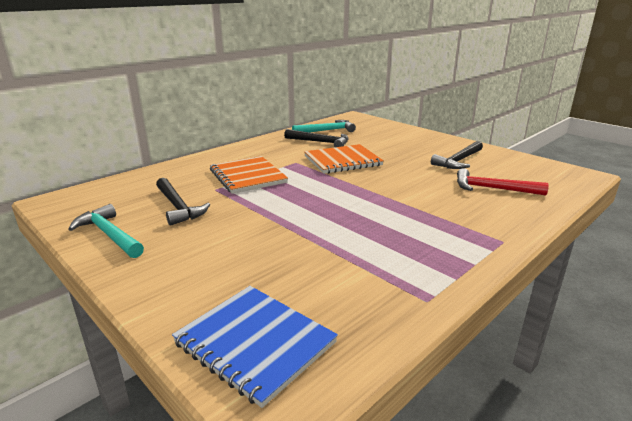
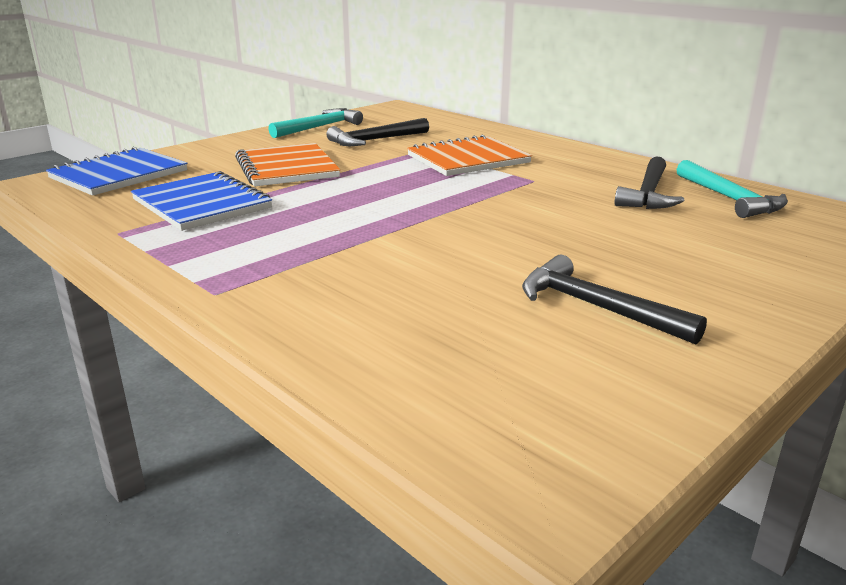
camera: 90 degrees right, 0 degrees up
orange notebook [304,144,384,174] -> orange notebook moved to [235,143,340,187]
red hammer [457,168,549,196] -> none
none -> blue notebook [131,171,272,231]

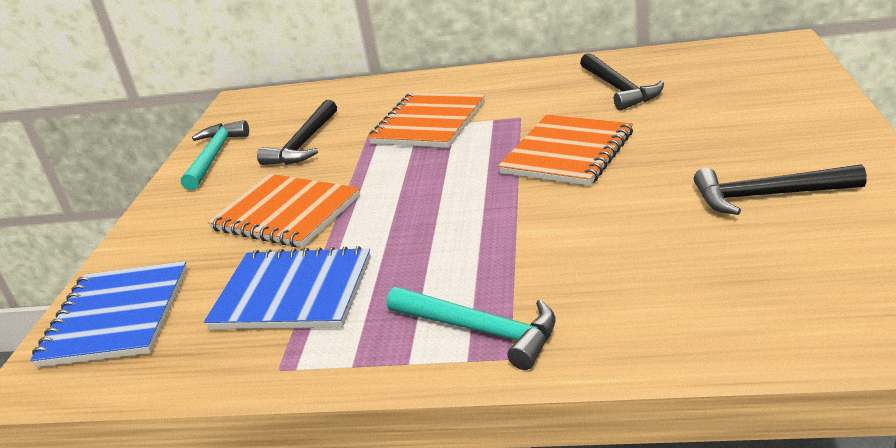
camera: 35 degrees left, 5 degrees up
turquoise hammer [676,160,788,218] -> turquoise hammer moved to [387,287,556,370]
none -> orange notebook [498,115,633,186]

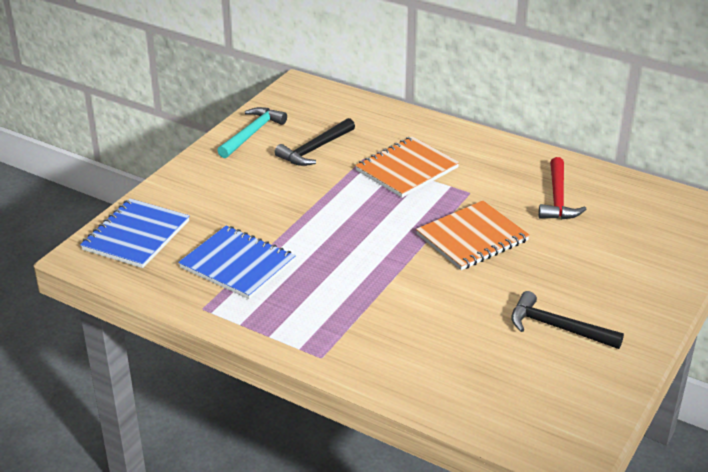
camera: 20 degrees right, 5 degrees up
orange notebook [208,174,360,248] -> none
turquoise hammer [387,287,556,370] -> none
black hammer [580,53,664,110] -> red hammer [539,157,586,219]

